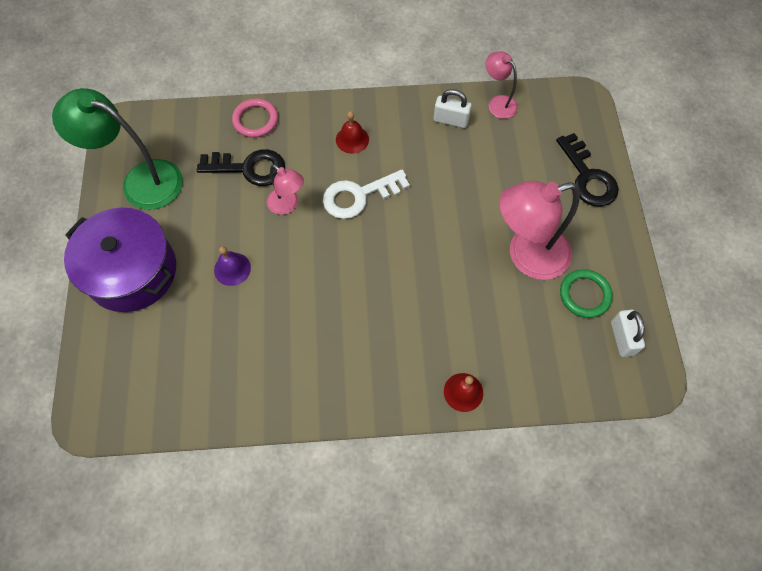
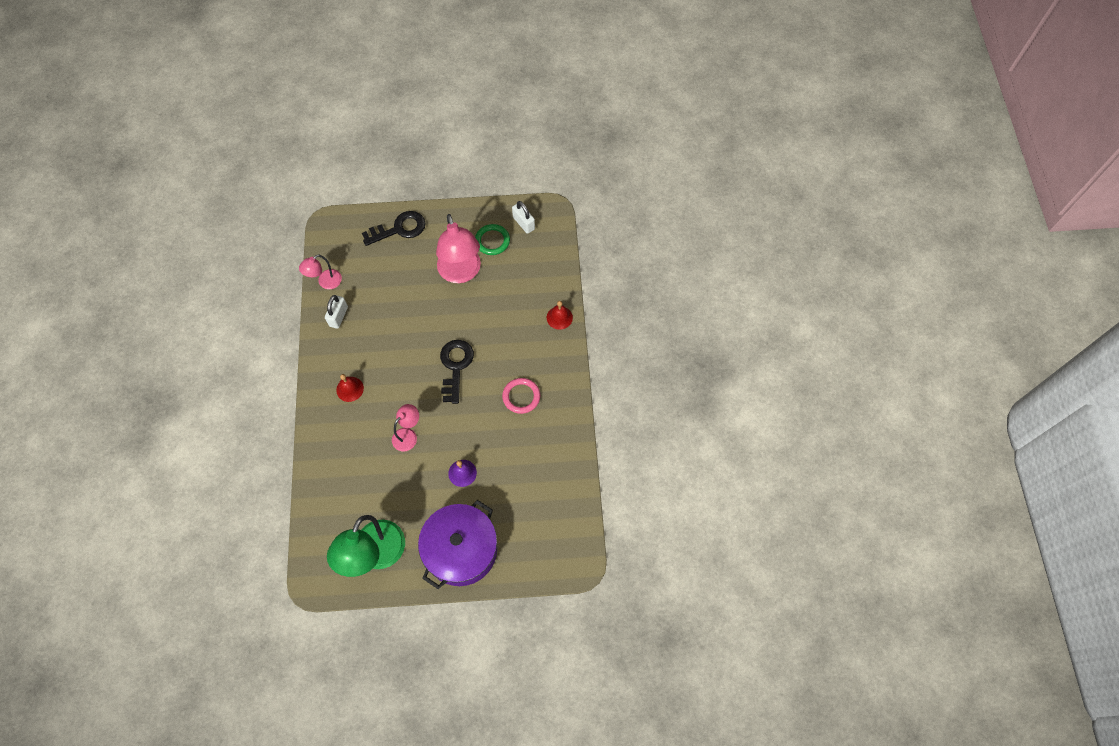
camera: 90 degrees left, 0 degrees up
black key [197,149,285,186] -> black key moved to [440,340,474,404]
pink ring [232,98,278,138] -> pink ring moved to [502,378,540,414]
white key [323,169,410,219] -> none
white padlock [611,310,645,357] -> white padlock turned 60 degrees clockwise [512,201,535,234]

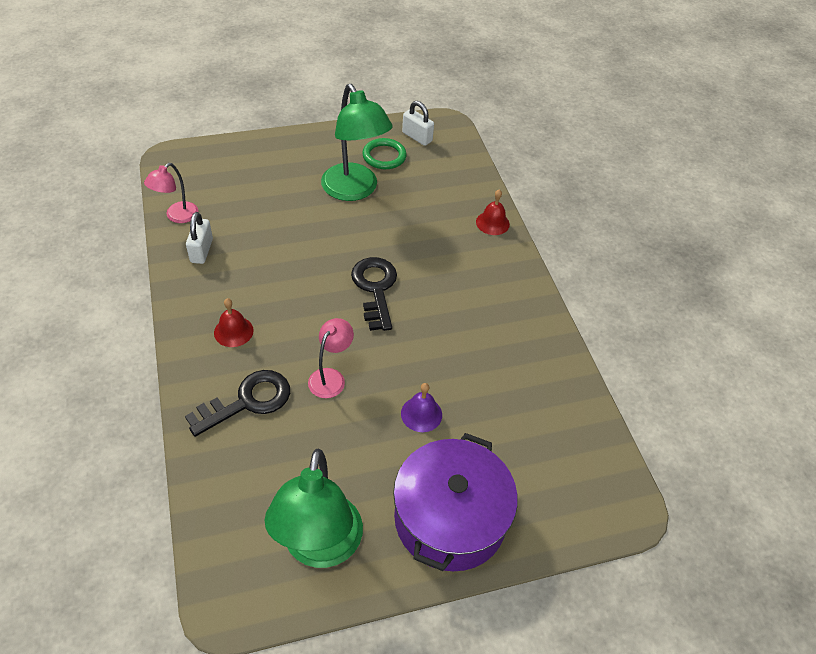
camera: 15 degrees left, 15 degrees down
black key [362,211,425,246] -> black key moved to [185,370,290,437]
pink lamp [436,214,481,283] -> green lamp [321,84,393,201]
pink ring [502,378,540,414] -> none

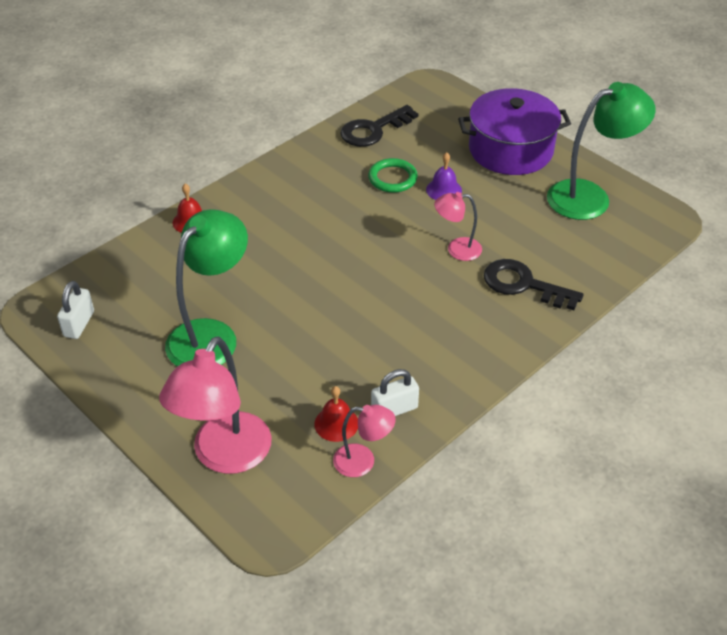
camera: 115 degrees left, 5 degrees down
red bell [214,298,254,347] -> red bell moved to [314,386,358,442]
black key [351,257,397,331] -> black key moved to [340,105,418,147]
green ring [362,138,407,169] -> green ring moved to [368,158,418,193]
none -> pink lamp [159,336,272,474]

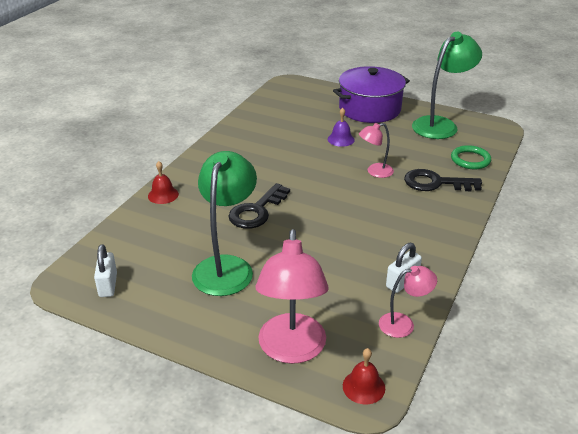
camera: 20 degrees left, 10 degrees down
red bell [314,386,358,442] -> red bell moved to [343,348,385,404]
black key [340,105,418,147] -> black key moved to [228,183,290,229]
green ring [368,158,418,193] -> green ring moved to [451,145,491,169]

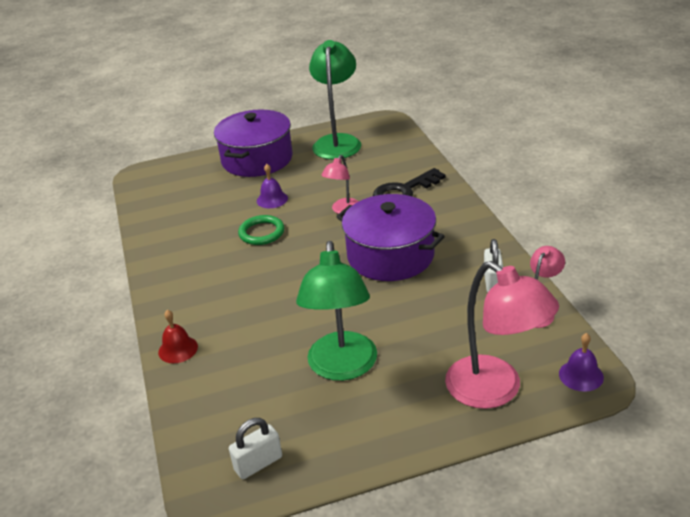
camera: 40 degrees left, 0 degrees up
white padlock [94,244,117,297] -> white padlock turned 75 degrees counterclockwise [229,418,282,479]
green lamp [192,151,257,296] -> green lamp turned 150 degrees counterclockwise [296,241,377,381]
black key [228,183,290,229] -> none
red bell [343,348,385,404] -> purple bell [559,333,604,392]
green ring [451,145,491,169] -> green ring moved to [238,215,284,245]
none -> purple pot [336,194,445,281]

